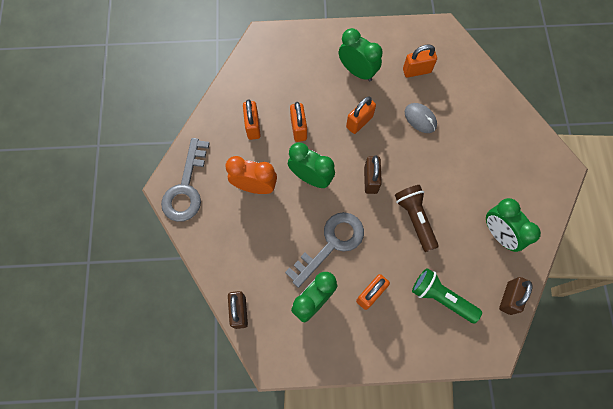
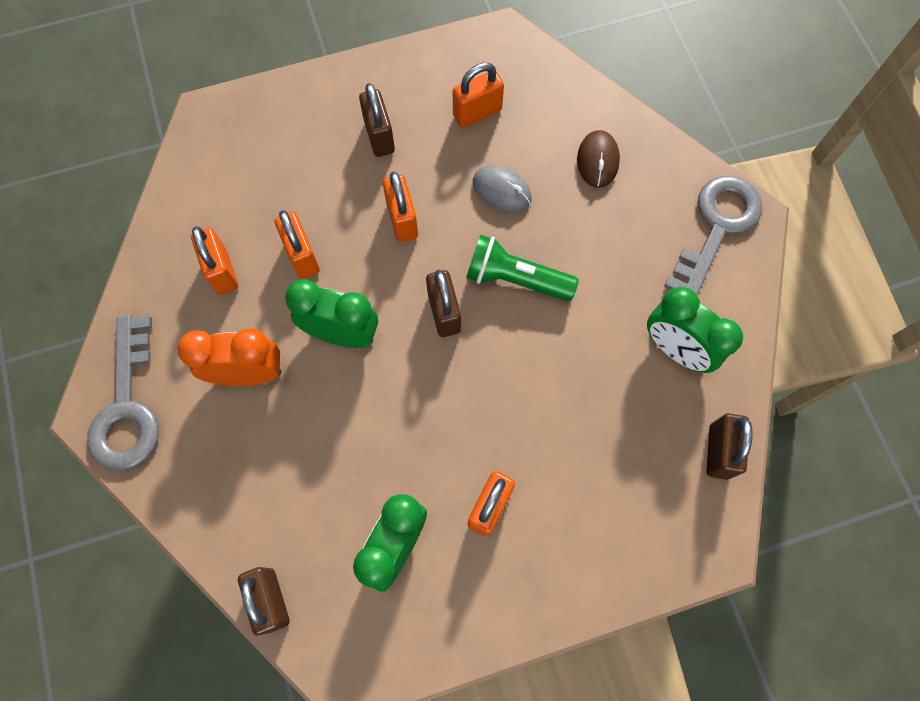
camera: 15 degrees left, 0 degrees up
grey key [285,212,364,288] -> grey key moved to [664,176,762,295]
green clock [339,28,383,81] -> brown padlock [359,83,395,157]
orange padlock [346,96,376,134] -> orange padlock turned 45 degrees counterclockwise [383,172,418,242]
brown flashlight [395,185,439,252] -> none
green flashlight [412,268,482,323] -> green flashlight moved to [466,234,579,301]
none -> brown mouse [577,130,620,188]

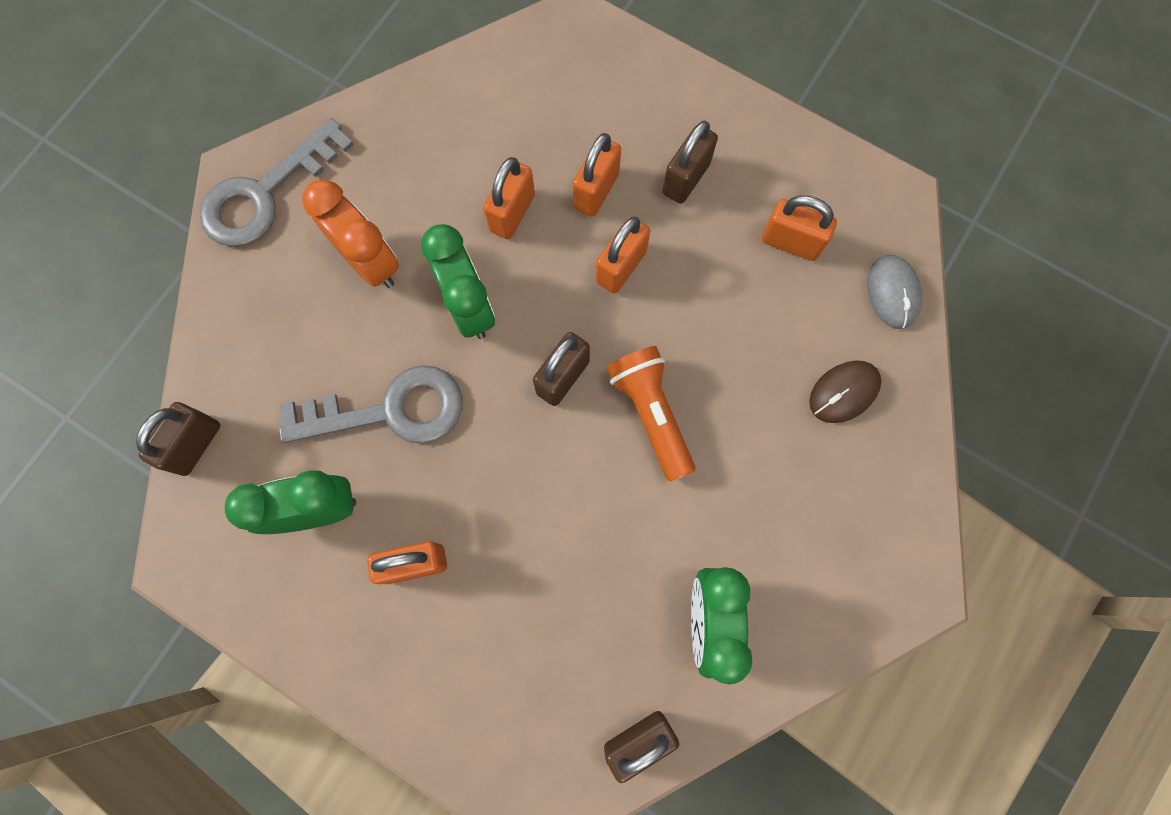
camera: 50 degrees right, 5 degrees up
orange padlock [191,226,238,295] -> orange padlock moved to [573,133,621,217]
green flashlight [466,234,579,301] -> orange flashlight [606,346,695,482]
grey mouse [473,165,532,212] -> grey mouse moved to [867,255,922,329]
grey key [664,176,762,295] -> grey key moved to [279,365,462,444]

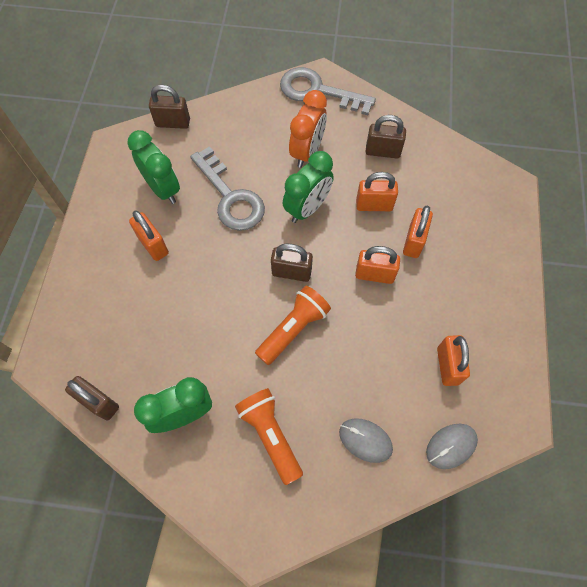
camera: 65 degrees right, 10 degrees down
orange padlock [573,133,621,217] -> orange padlock turned 75 degrees counterclockwise [403,206,433,258]
brown padlock [662,121,718,204] -> brown padlock moved to [366,115,406,158]
brown mouse [809,360,881,423] -> grey mouse [339,419,393,463]
none -> orange flashlight [235,388,303,485]

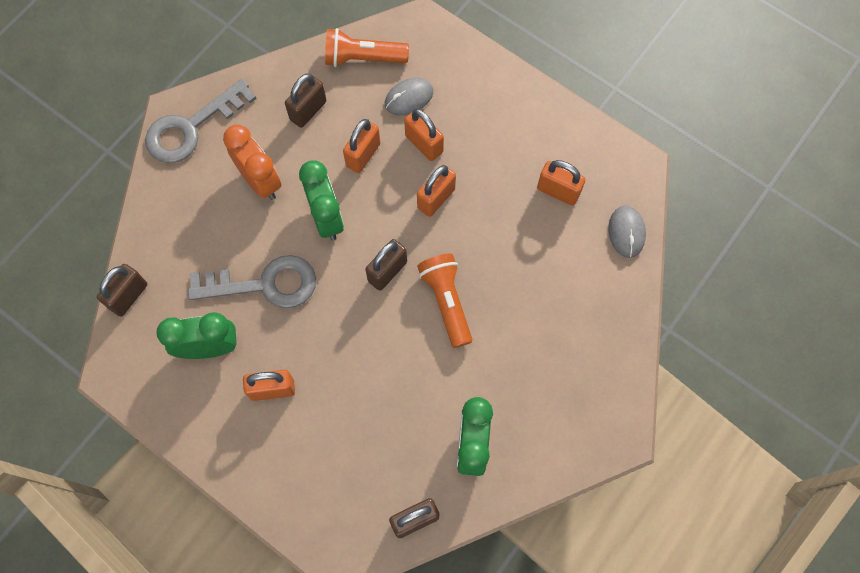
camera: 60 degrees left, 5 degrees up
orange flashlight [235,388,303,485] -> orange flashlight moved to [325,28,409,67]
grey mouse [339,419,393,463] -> grey mouse moved to [385,78,433,116]

